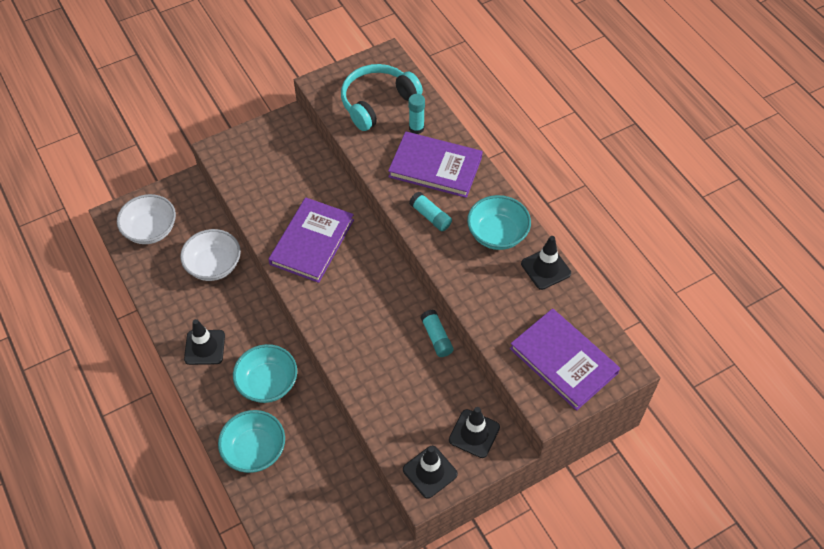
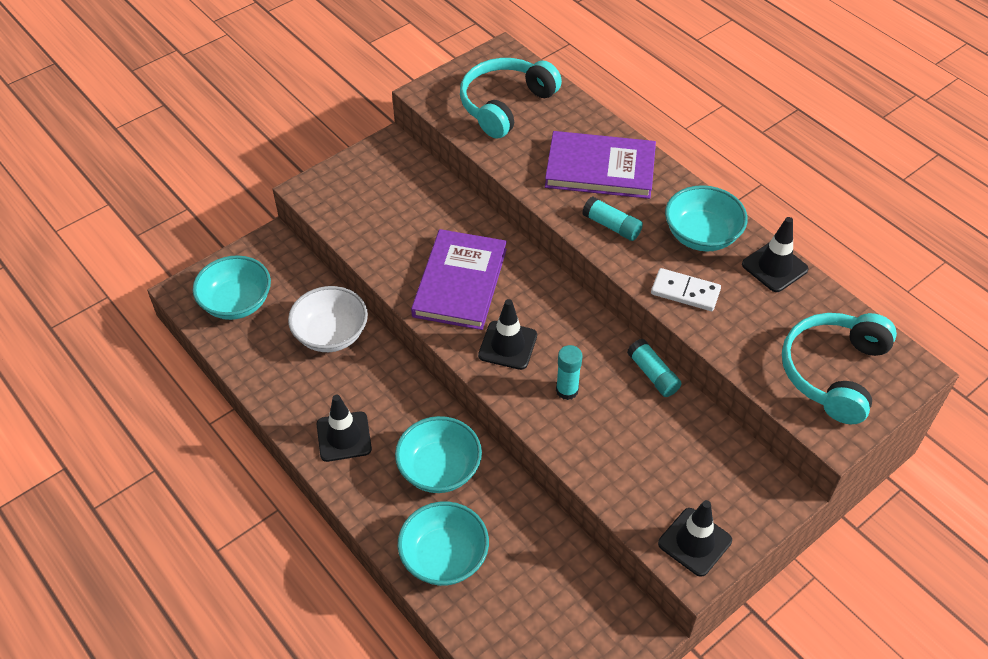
camera: 10 degrees left, 5 degrees down
white bowl [117,194,176,244] -> turquoise bowl [193,255,271,320]
turquoise glue stick [409,94,425,134] -> turquoise glue stick moved to [556,345,583,400]
black traffic cone [449,407,500,458] -> black traffic cone moved to [478,299,537,370]
purple book [510,308,620,411] -> turquoise headphones [782,313,897,424]
none -> white domino [651,268,721,311]

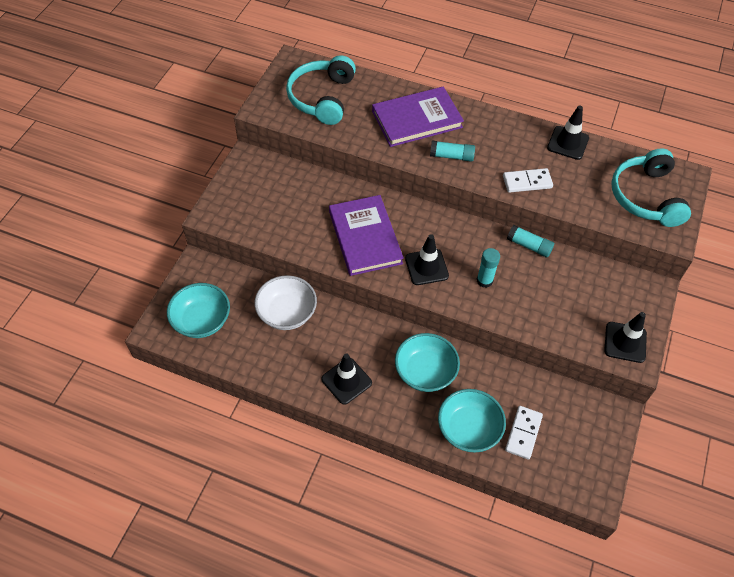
camera: 30 degrees left, 5 degrees up
turquoise bowl [665,185,748,251] -> none
none -> white domino [505,406,543,460]

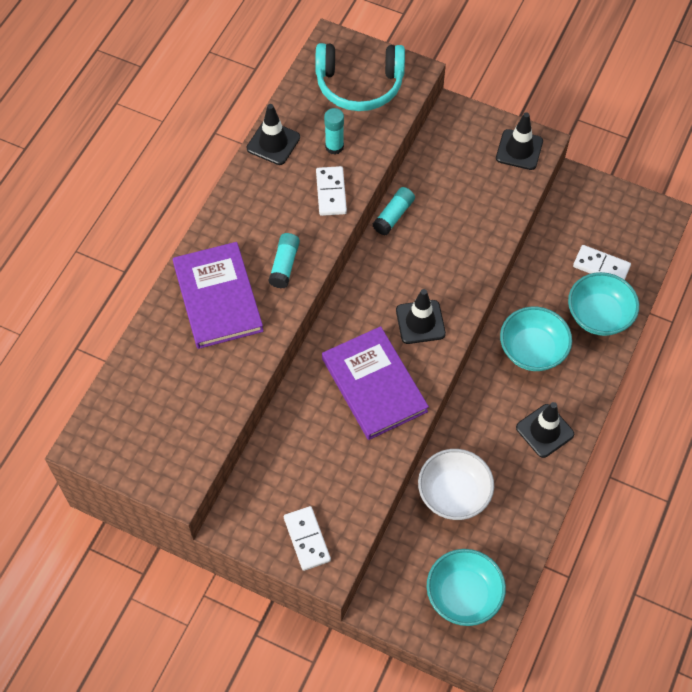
camera: 85 degrees left, 5 degrees up
turquoise headphones [286,55,356,125] -> none
purple book [329,195,404,276] -> purple book turned 75 degrees clockwise [322,326,429,440]
turquoise glue stick [477,248,500,288] -> turquoise glue stick moved to [324,108,344,154]
none -> white domino [284,506,331,571]

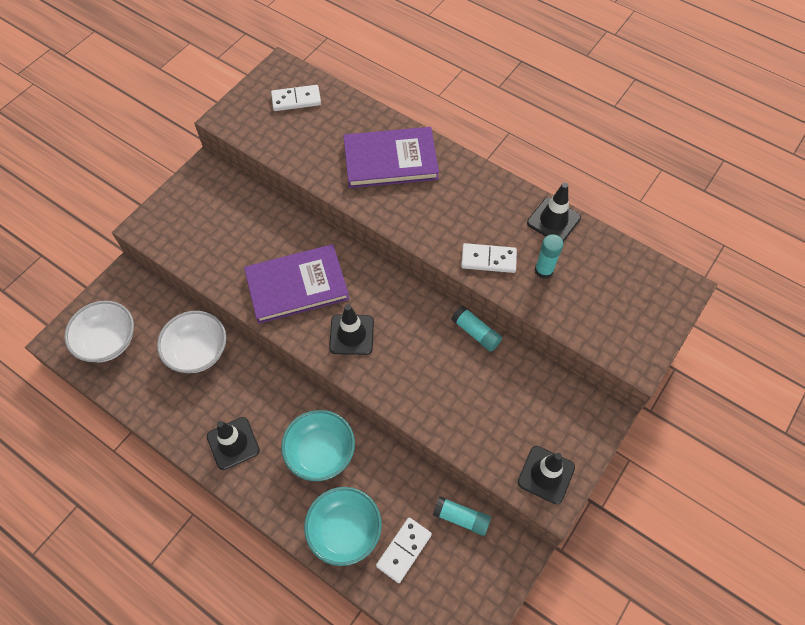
camera: 100 degrees right, 0 degrees up
turquoise glue stick [268,233,300,288] -> turquoise glue stick moved to [433,496,491,536]
white domino [284,506,331,571] -> white domino moved to [271,85,321,111]
turquoise headphones [315,43,405,111] -> none
turquoise bowl [427,549,506,626] -> white bowl [64,301,134,362]

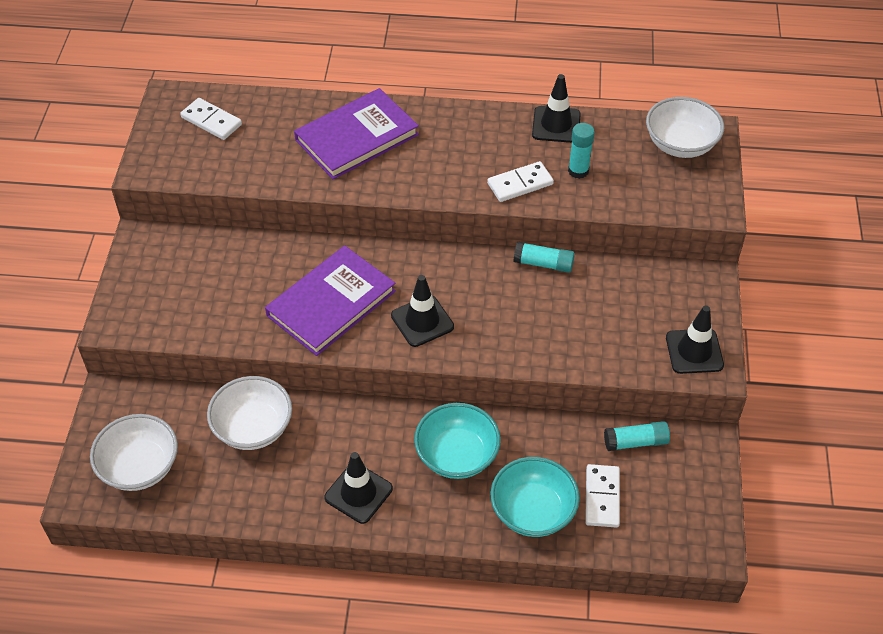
camera: 30 degrees left, 10 degrees down
white domino [271,85,321,111] -> white domino turned 75 degrees clockwise [180,98,242,140]
none -> white bowl [646,97,724,158]

